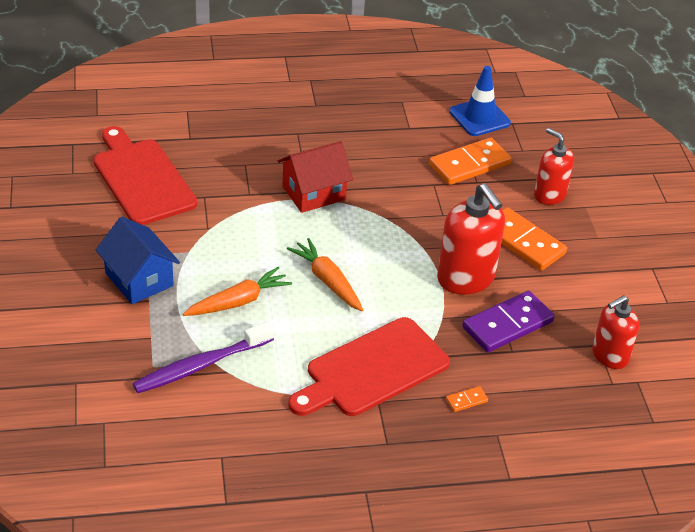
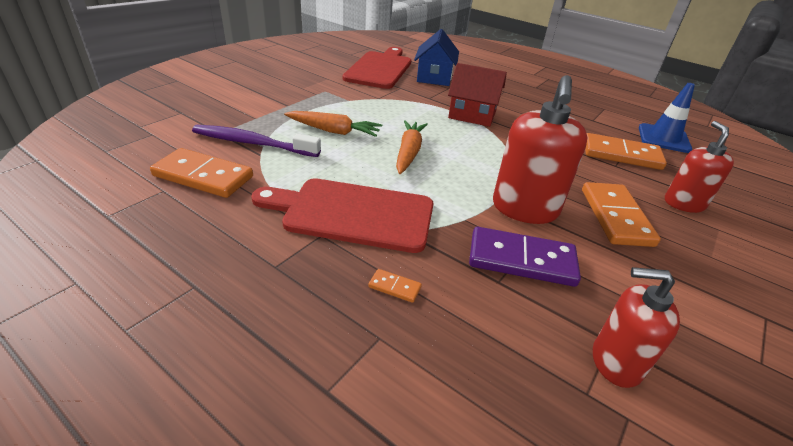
camera: 45 degrees right, 5 degrees down
blue house [96,217,180,304] -> blue house moved to [414,29,459,86]
none -> orange domino [150,148,253,198]

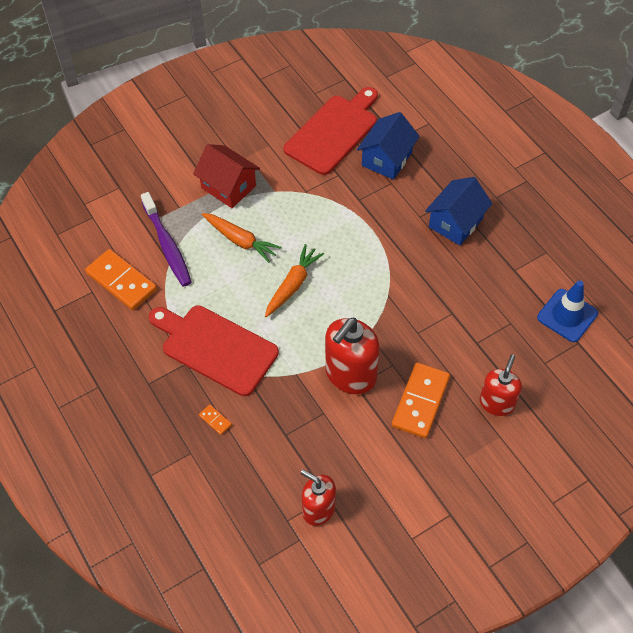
camera: 25 degrees right, 20 degrees up
purple toothbrush [192,125,321,157] -> purple toothbrush turned 150 degrees counterclockwise [141,192,192,287]
red house [448,63,507,127] -> red house moved to [193,144,260,208]
purple domino [469,227,581,287] -> none
orange domino [585,133,667,170] -> none
none -> blue house [425,177,492,246]

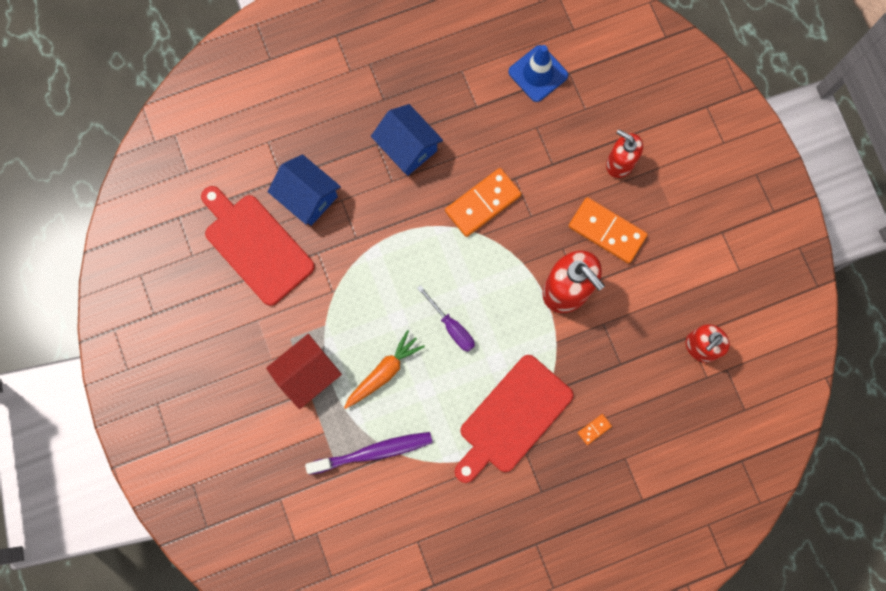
camera: 80 degrees left, 20 degrees up
orange domino [85,249,157,310] -> orange domino moved to [445,168,522,237]
orange carrot [265,244,324,317] -> purple screwdriver [417,285,475,352]

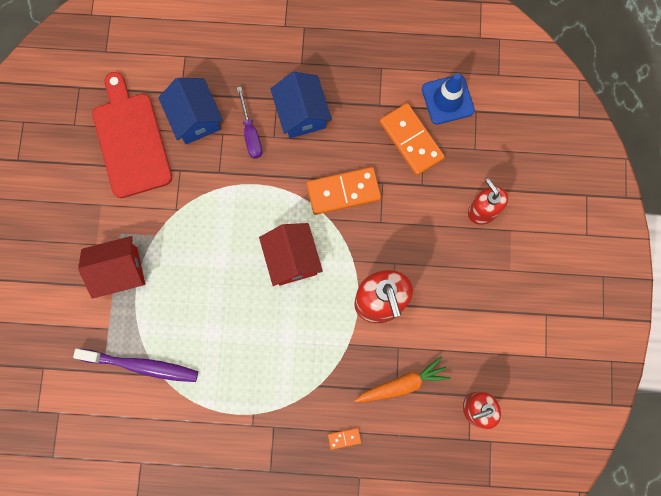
camera: 25 degrees right, 0 degrees up
orange carrot [344,330,425,409] -> orange carrot moved to [354,356,451,402]
purple screwdriver [417,285,475,352] -> purple screwdriver moved to [237,87,262,159]
red cutting board [455,355,574,483] -> none
orange domino [569,197,648,264] -> orange domino moved to [380,103,445,175]
none -> red house [259,223,323,286]

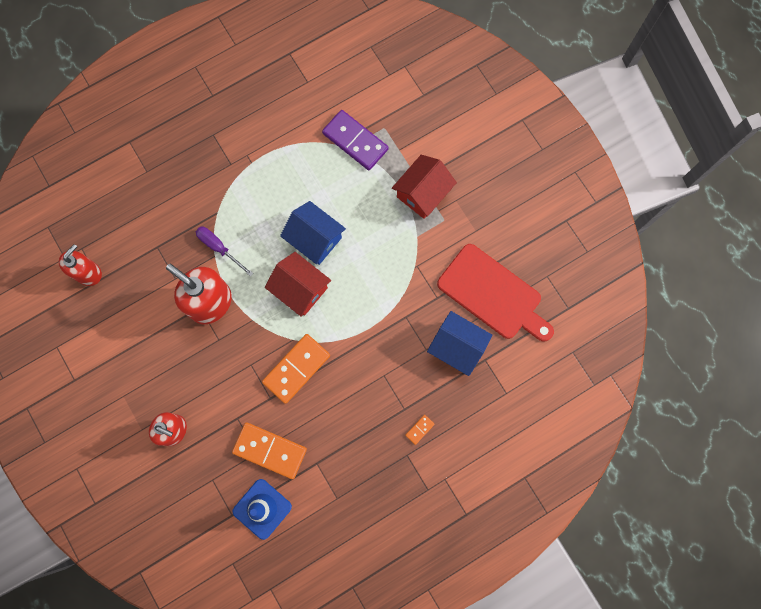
camera: 145 degrees right, 0 degrees up
purple toothbrush [73,349,198,382] -> purple domino [322,110,388,170]
purple screwdriver [237,87,262,159] -> purple screwdriver moved to [196,227,253,277]
blue house [270,72,332,138] -> blue house moved to [280,201,346,265]
orange domino [328,428,361,450] -> orange domino moved to [405,415,435,445]
orange carrot [354,356,451,402] -> none

